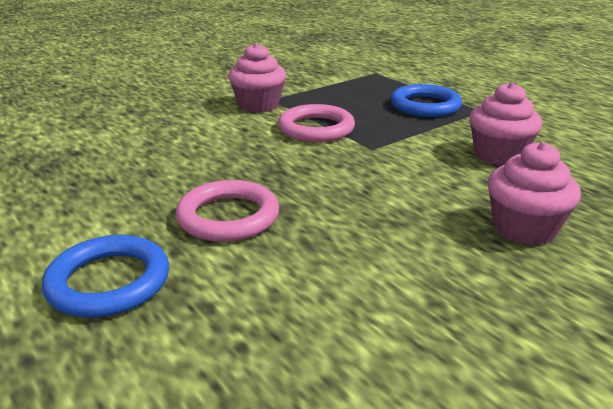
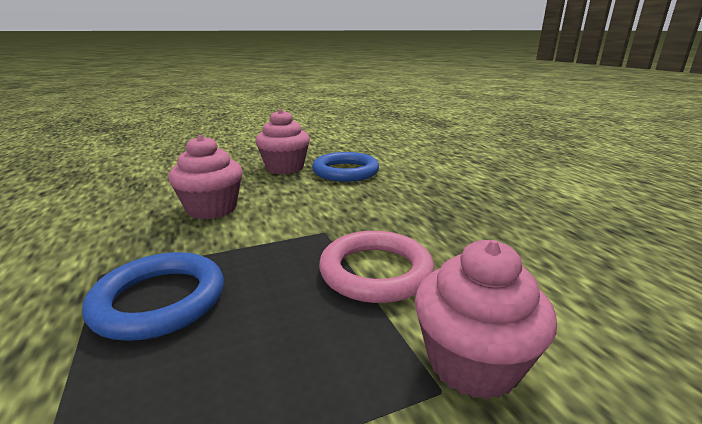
camera: 165 degrees left, 5 degrees down
blue ring [42,235,169,318] -> blue ring moved to [312,152,379,182]
pink ring [176,180,279,242] -> none

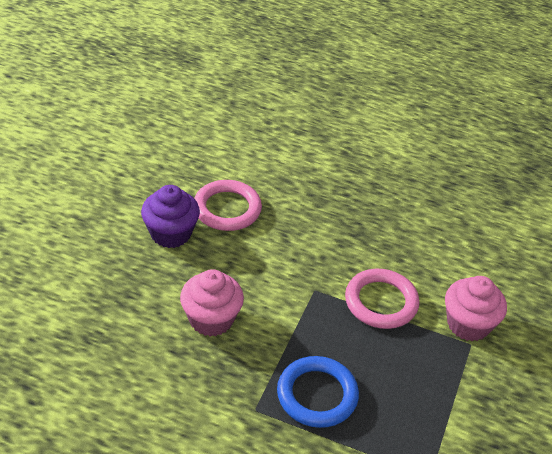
camera: 50 degrees left, 20 degrees up
pink cupcake [255,109,310,174] -> purple cupcake [141,185,200,248]
blue ring [312,152,379,182] -> pink ring [194,180,262,231]

